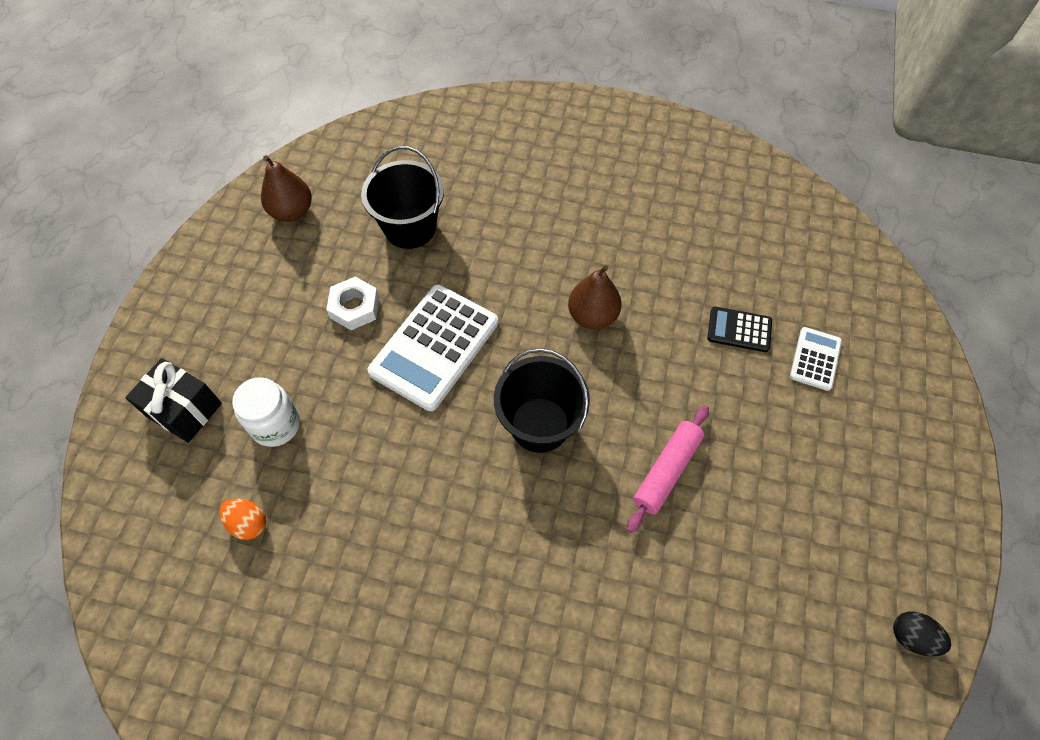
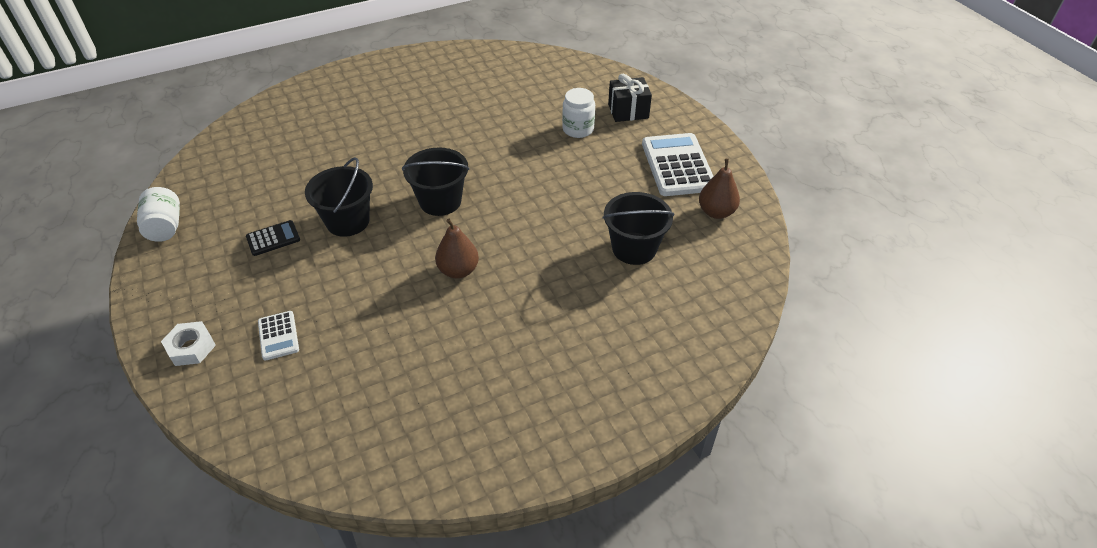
camera: 140 degrees right, 15 degrees down
orange egg [219,499,266,540] -> none
white nut [326,277,379,330] -> white nut moved to [161,321,216,366]
white calculator [368,285,498,411] -> white calculator moved to [642,133,714,196]
pink rolling pin [627,405,709,533] -> black bucket [305,157,373,237]
black calculator [707,307,772,352] -> black calculator moved to [246,220,300,256]
black egg [893,612,951,657] -> white jar [137,187,180,242]

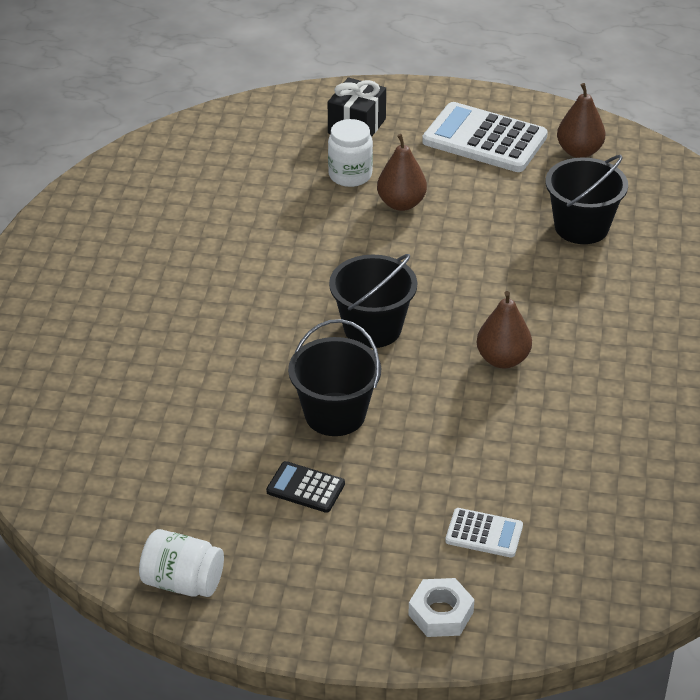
camera: 55 degrees left, 5 degrees down
black calculator [246,220,300,256] -> black calculator turned 75 degrees counterclockwise [266,461,345,513]
none -> brown pear [377,134,427,211]

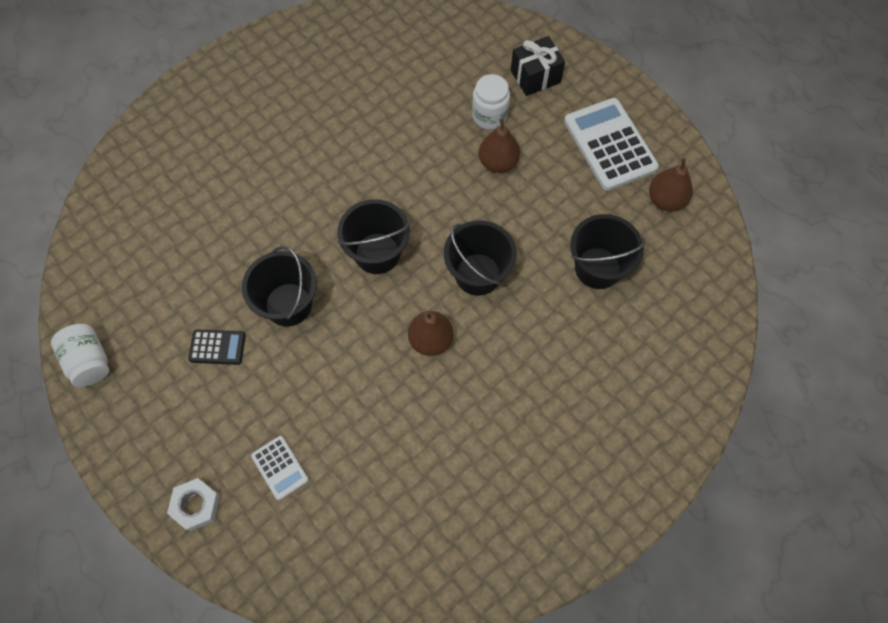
camera: 40 degrees right, 25 degrees up
black calculator [266,461,345,513] -> black calculator turned 120 degrees clockwise [188,329,246,365]
none -> black bucket [444,221,517,296]

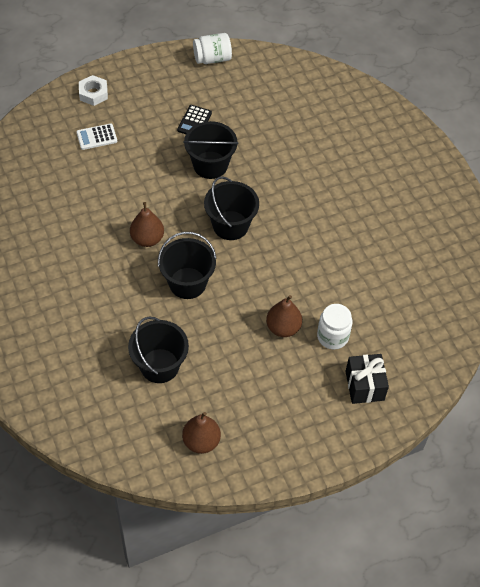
camera: 105 degrees right, 10 degrees down
white calculator [564,98,659,191] -> none

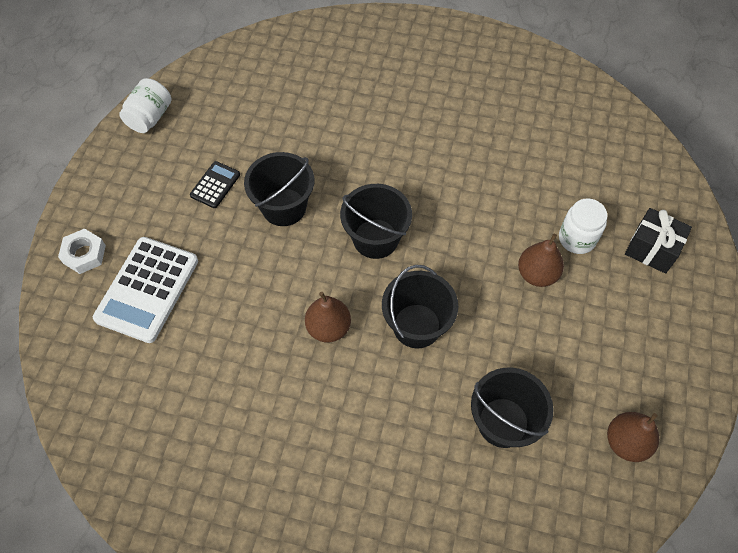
camera: 50 degrees left, 5 degrees up
white calculator [76,124,117,150] -> white calculator [93,237,198,343], size x1.98
black calculator [177,105,212,134] -> black calculator turned 120 degrees counterclockwise [190,161,240,208]

